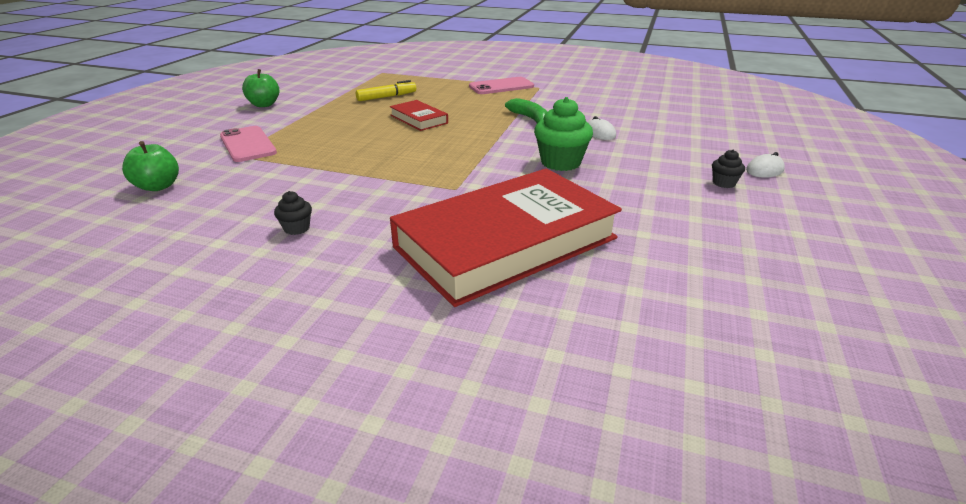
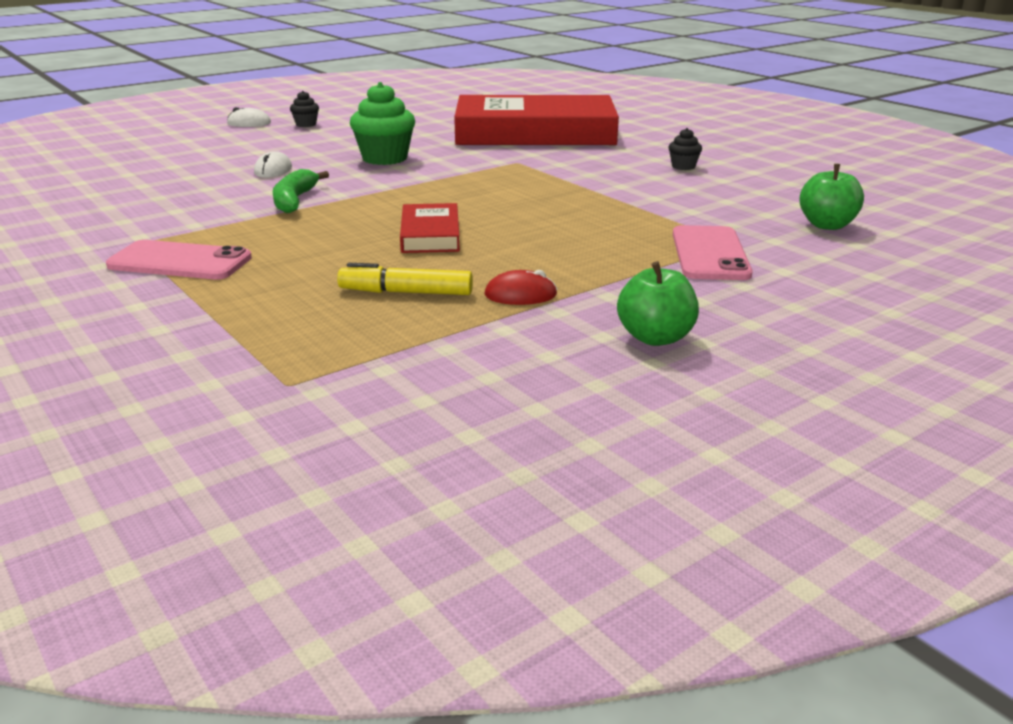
camera: 145 degrees left, 5 degrees down
none -> red mouse [484,270,557,305]

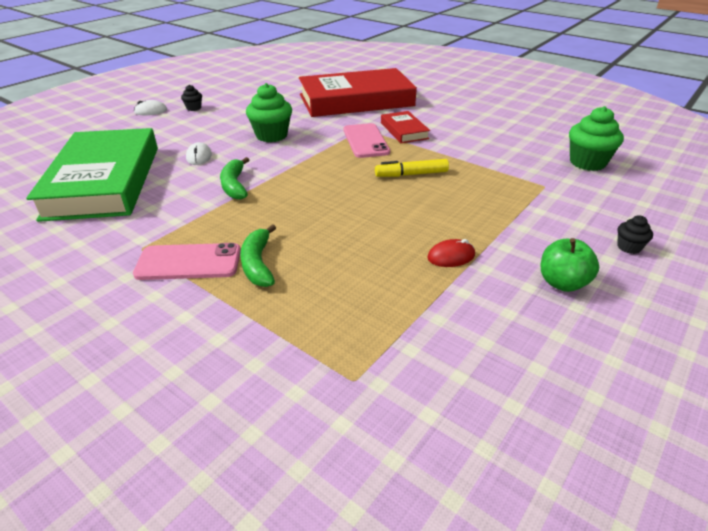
camera: 15 degrees left, 10 degrees up
yellow marker [337,263,473,295] -> yellow marker moved to [375,159,449,177]
red book [400,203,460,253] -> red book moved to [381,111,430,143]
black cupcake [668,128,702,170] -> black cupcake moved to [617,215,653,254]
pink phone [673,225,753,280] -> pink phone moved to [344,123,390,158]
green apple [799,164,864,230] -> green cupcake [569,106,624,171]
none -> green book [26,128,158,222]
none -> green banana [240,224,276,287]

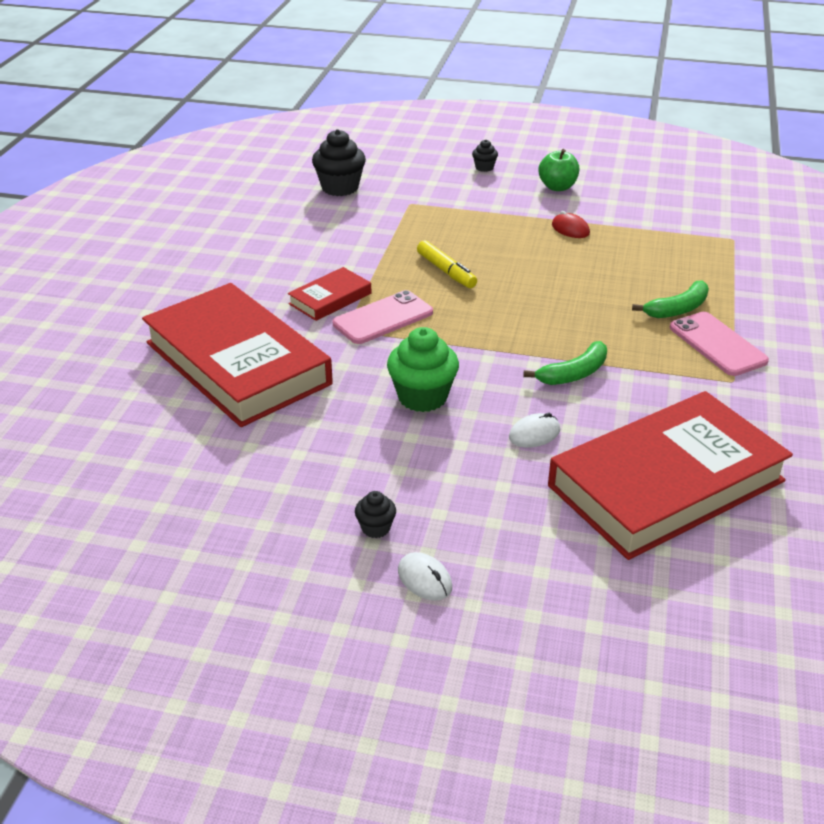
camera: 115 degrees left, 0 degrees up
green book [26,128,158,222] -> red book [548,391,793,560]
green cupcake [569,106,624,171] -> black cupcake [312,129,366,196]

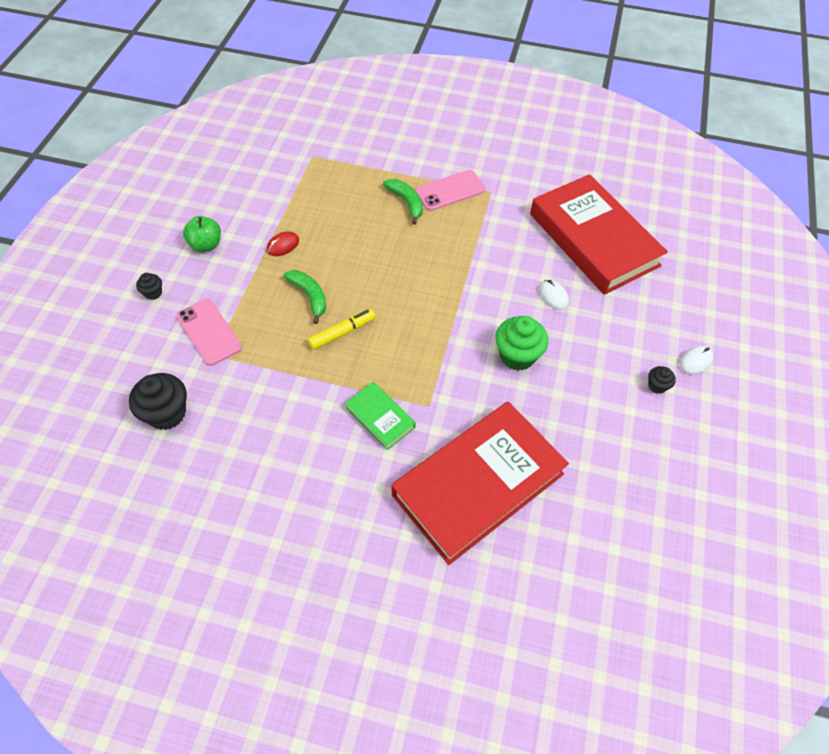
camera: 90 degrees left, 20 degrees up
red book [288,267,371,321] -> green book [345,382,416,450]
pink phone [333,290,433,344] -> pink phone moved to [176,299,242,366]
green banana [523,341,607,385] -> green banana moved to [283,270,326,324]

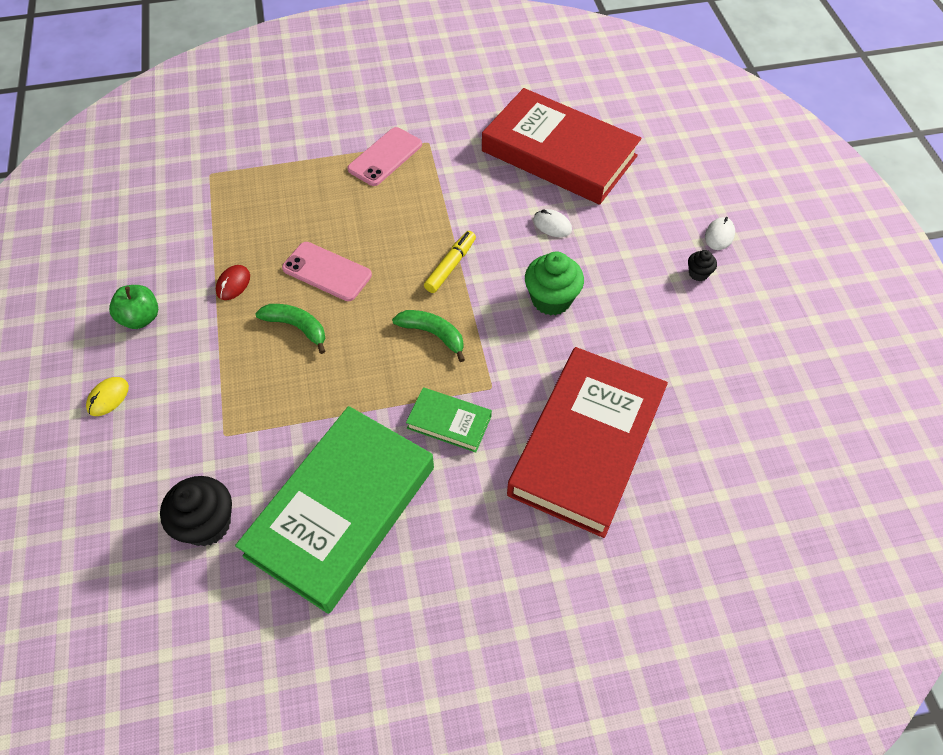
camera: 25 degrees left, 0 degrees up
black cupcake [136,273,162,300] -> yellow mouse [86,377,129,416]
pink phone [176,299,242,366] -> pink phone moved to [282,242,372,301]
yellow marker [308,309,376,350] -> yellow marker moved to [424,231,476,293]
green banana [383,179,423,225] -> green banana moved to [392,310,465,362]
none -> green book [235,406,434,614]

